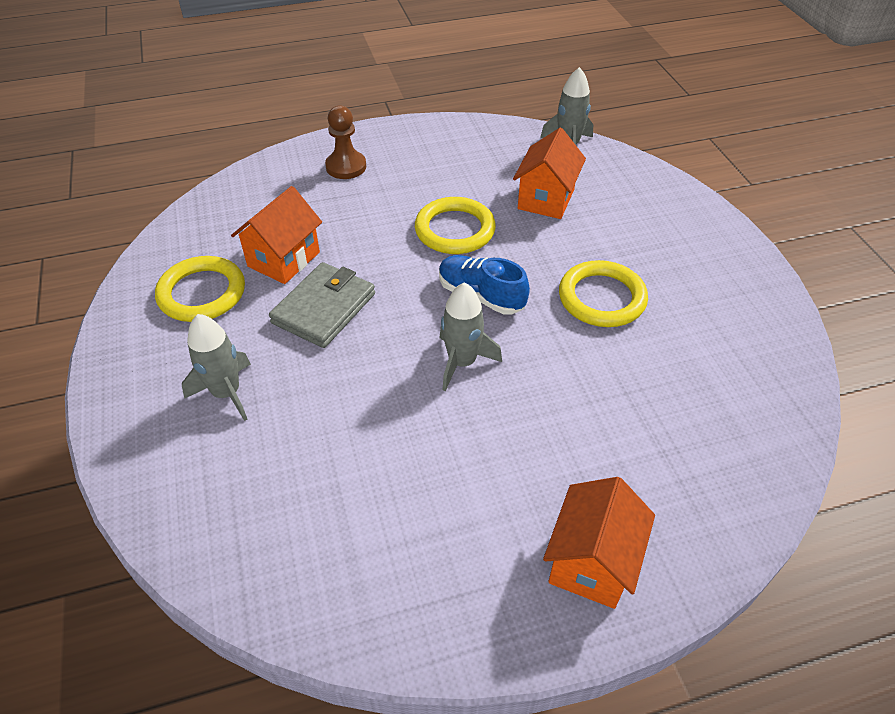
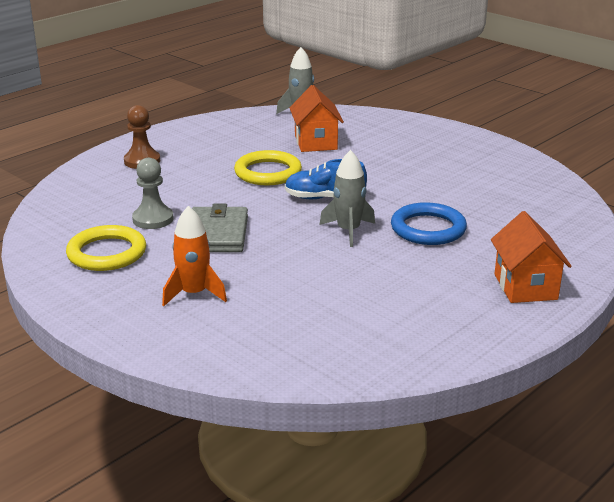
camera: 30 degrees left, 20 degrees down
grey rocket [182,314,251,421] -> orange rocket [162,206,227,306]
orange house [231,186,322,284] -> grey pawn [132,158,174,229]
yellow ring [559,260,648,327] -> none
none -> blue ring [391,202,467,245]

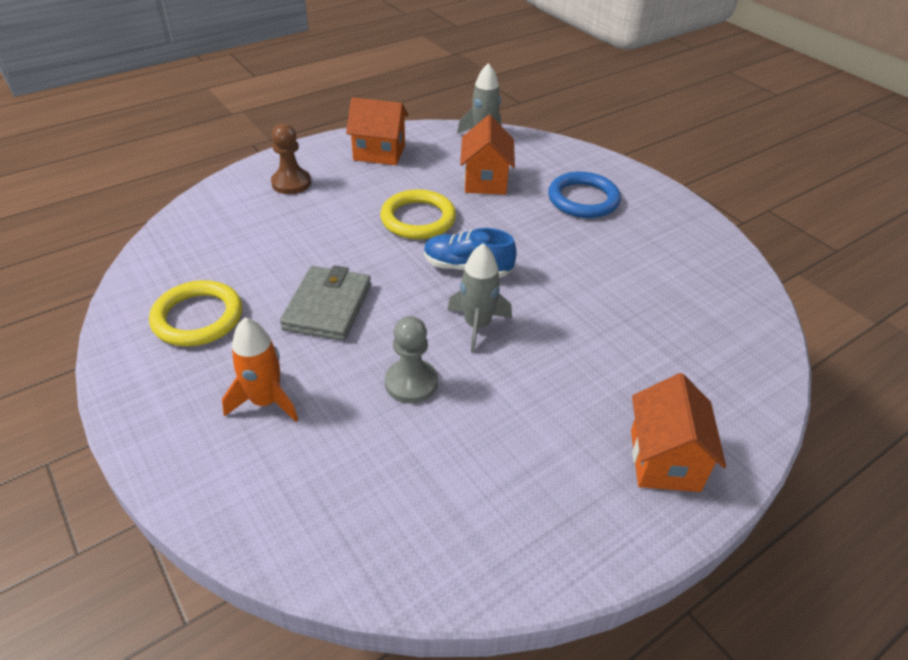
camera: 10 degrees right, 15 degrees up
grey pawn [132,158,174,229] -> grey pawn moved to [385,316,438,404]
blue ring [391,202,467,245] -> blue ring moved to [548,172,621,218]
none -> orange house [346,97,409,165]

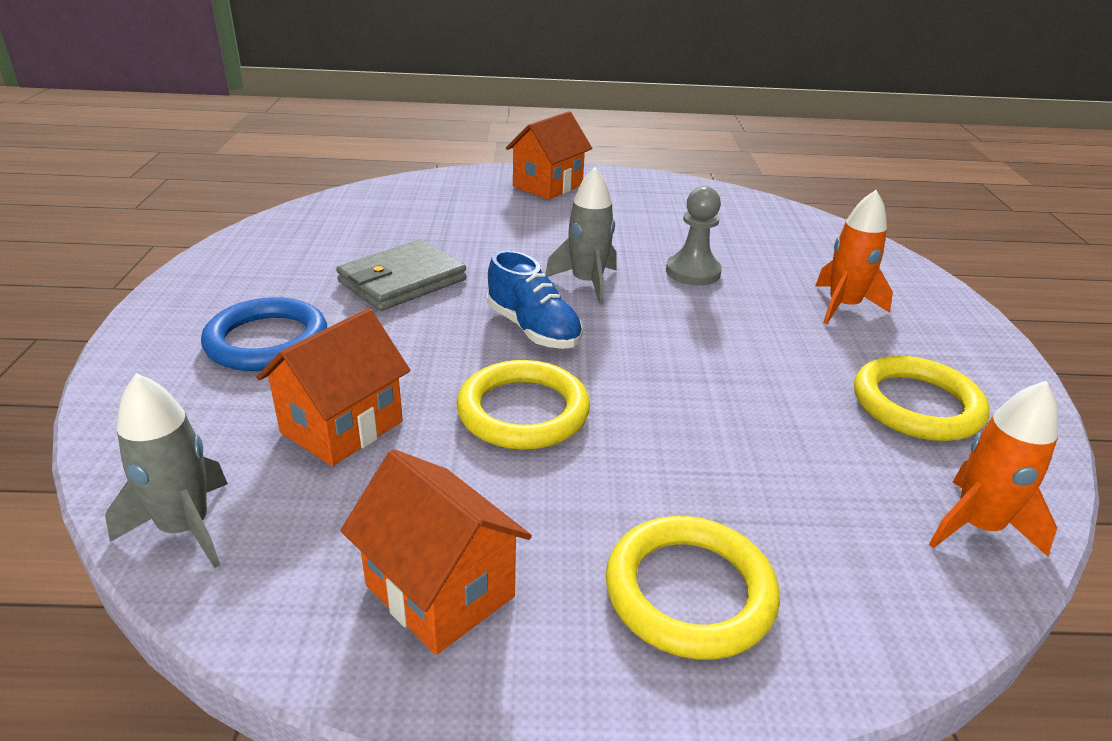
camera: 145 degrees left, 10 degrees down
brown pawn [271,123,311,194] -> yellow ring [606,516,780,659]
grey wallet [280,265,371,341] -> grey wallet moved to [336,240,467,311]
none -> orange rocket [929,381,1058,557]

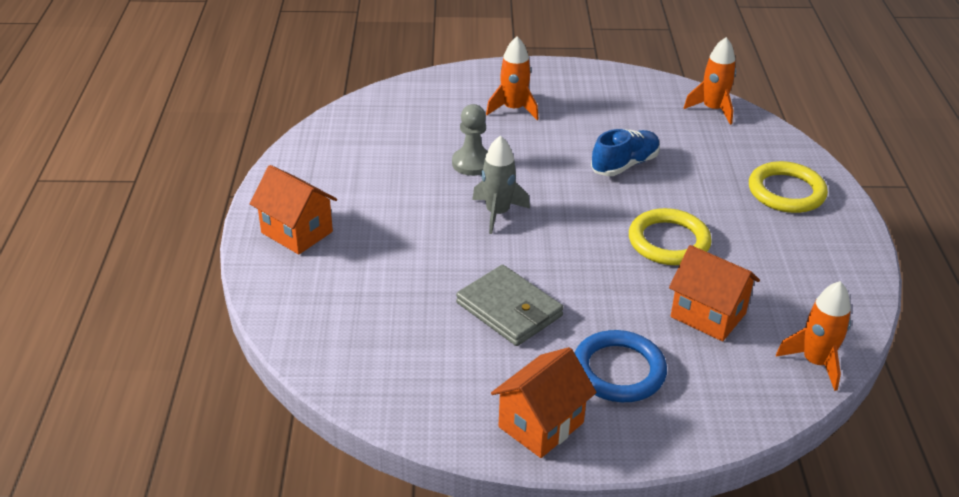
camera: 90 degrees left, 5 degrees up
grey rocket [105,373,228,568] -> orange rocket [776,281,851,391]
orange house [340,449,532,655] -> orange house moved to [491,347,597,458]
blue shoe [487,250,583,349] -> blue shoe moved to [591,129,660,176]
yellow ring [854,356,990,441] -> none

